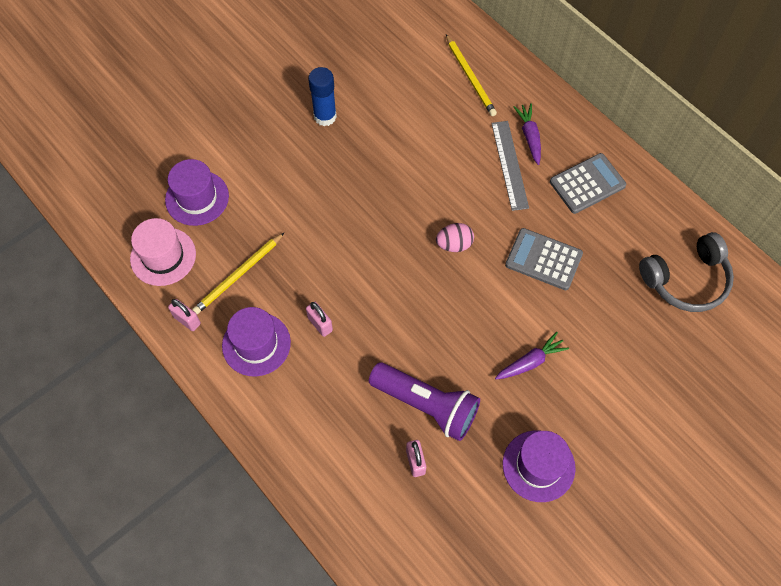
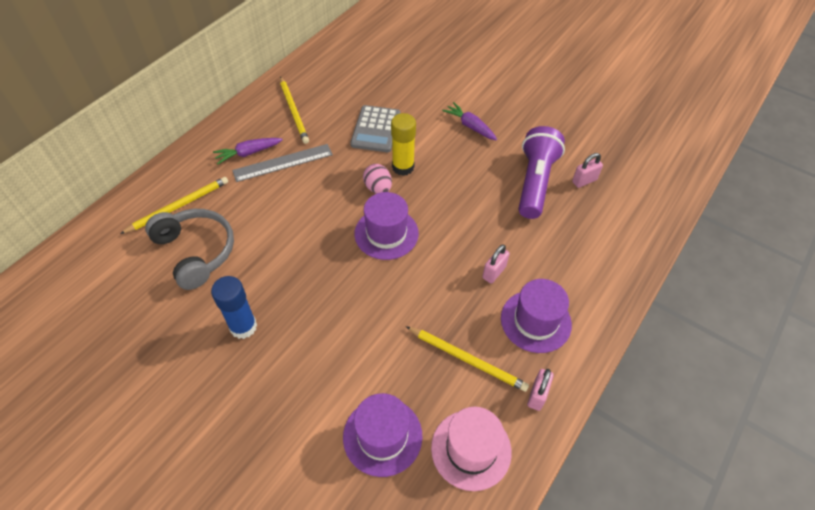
camera: 105 degrees left, 10 degrees down
purple hat [503,430,576,502] -> purple hat moved to [354,192,419,260]
grey calculator [550,153,626,214] -> yellow pencil [280,76,309,144]
grey headphones [639,232,734,312] -> grey headphones moved to [145,209,234,290]
none -> yellow glue stick [391,113,416,176]

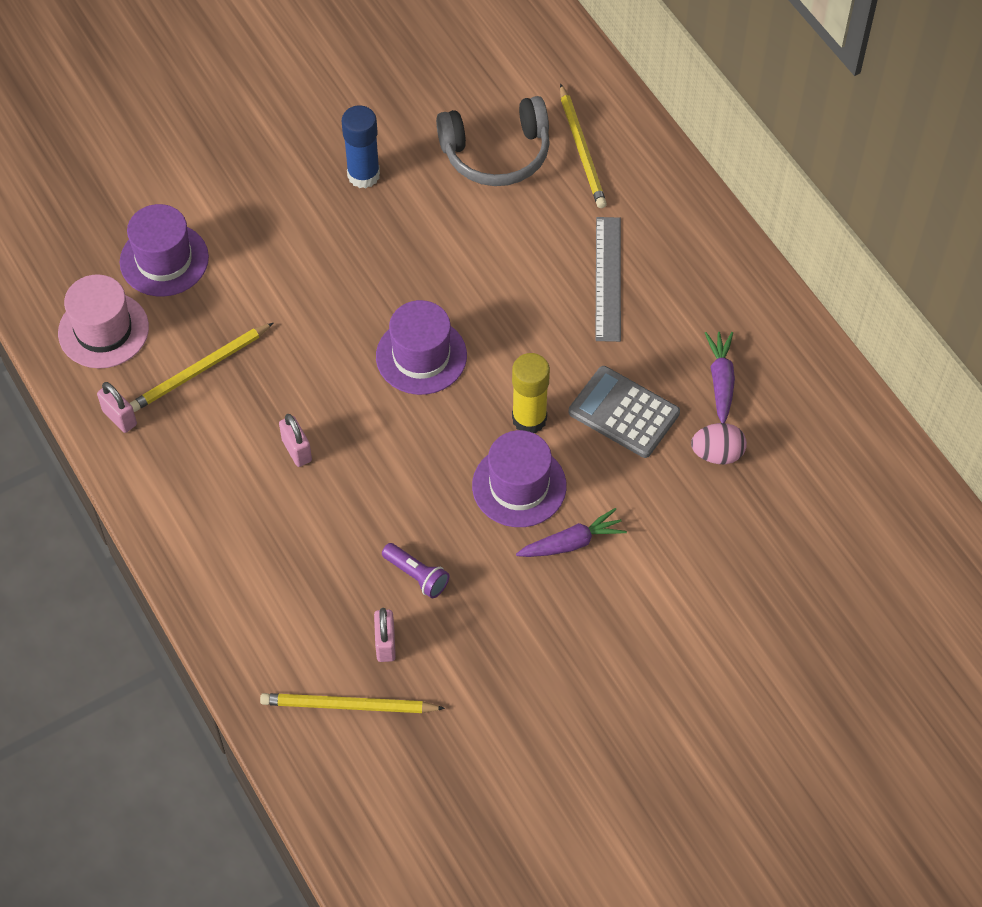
camera: 115 degrees right, 5 degrees up
purple carrot [213,138,283,164] -> purple carrot moved to [705,332,735,423]
yellow pencil [280,76,309,144] -> yellow pencil moved to [260,693,445,713]
pink egg [363,164,392,194] -> pink egg moved to [691,423,747,464]
purple hat [501,279,572,353] -> purple hat moved to [472,430,567,527]
purple flashlight [518,126,565,219] -> purple flashlight [382,543,449,598], size x0.48

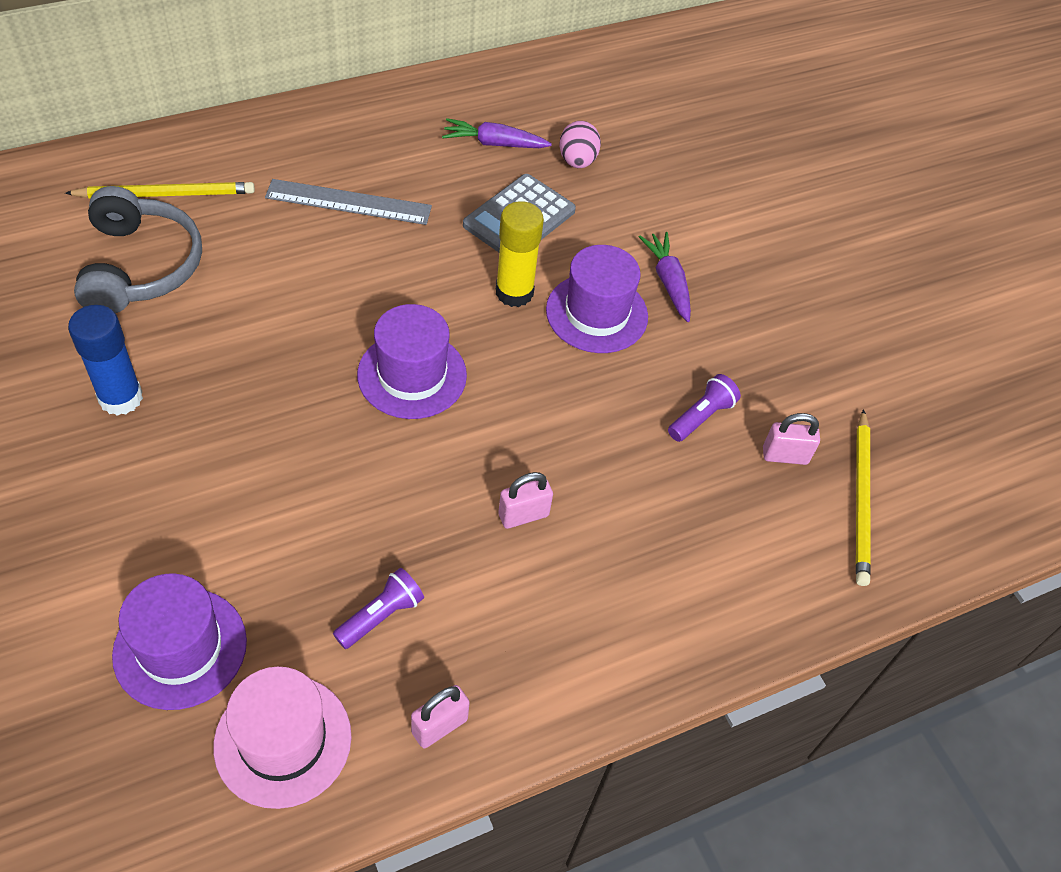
camera: 90 degrees left, 5 degrees down
yellow pencil [130,323,273,412] -> purple flashlight [333,568,424,649]

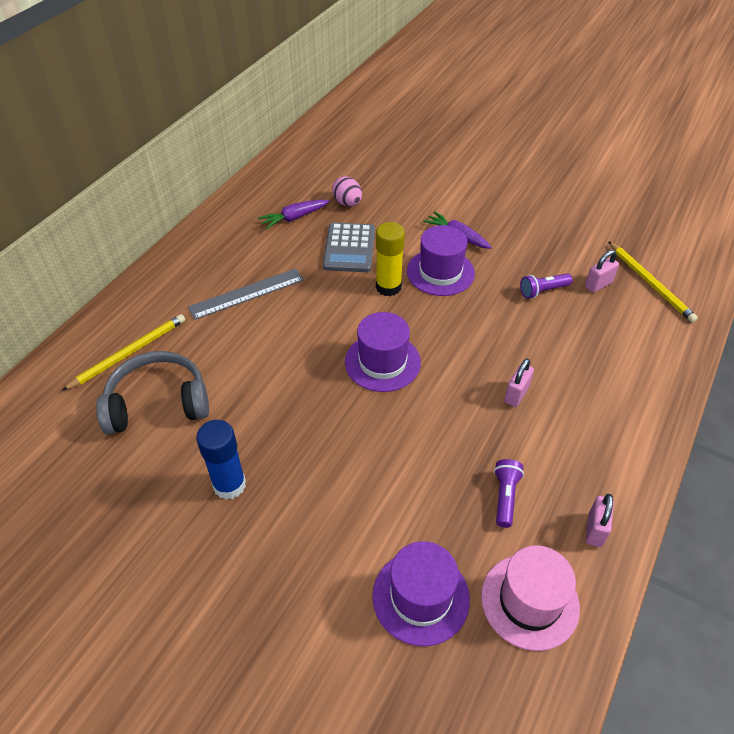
camera: 30 degrees left, 5 degrees down
grey headphones [74,186,202,313] -> grey headphones turned 60 degrees counterclockwise [96,351,209,434]
purple flashlight [668,374,741,442] -> purple flashlight turned 120 degrees counterclockwise [520,273,573,298]

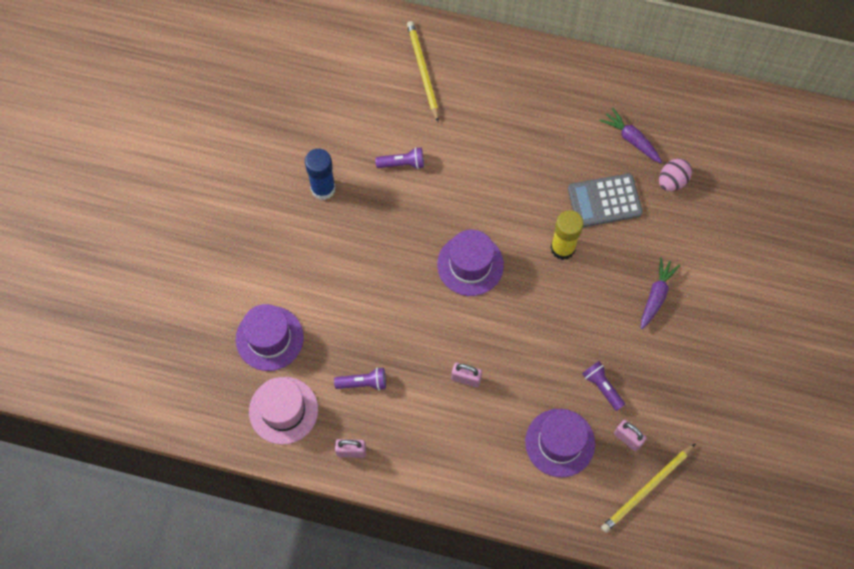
camera: 75 degrees right, 20 degrees up
yellow pencil [62,314,185,391] -> yellow pencil turned 135 degrees counterclockwise [407,21,439,122]
grey headphones [96,351,209,434] -> none
grey ruler [188,268,304,320] -> none
purple hat [407,225,475,296] -> purple hat moved to [525,409,595,477]
none -> purple flashlight [375,147,424,169]

